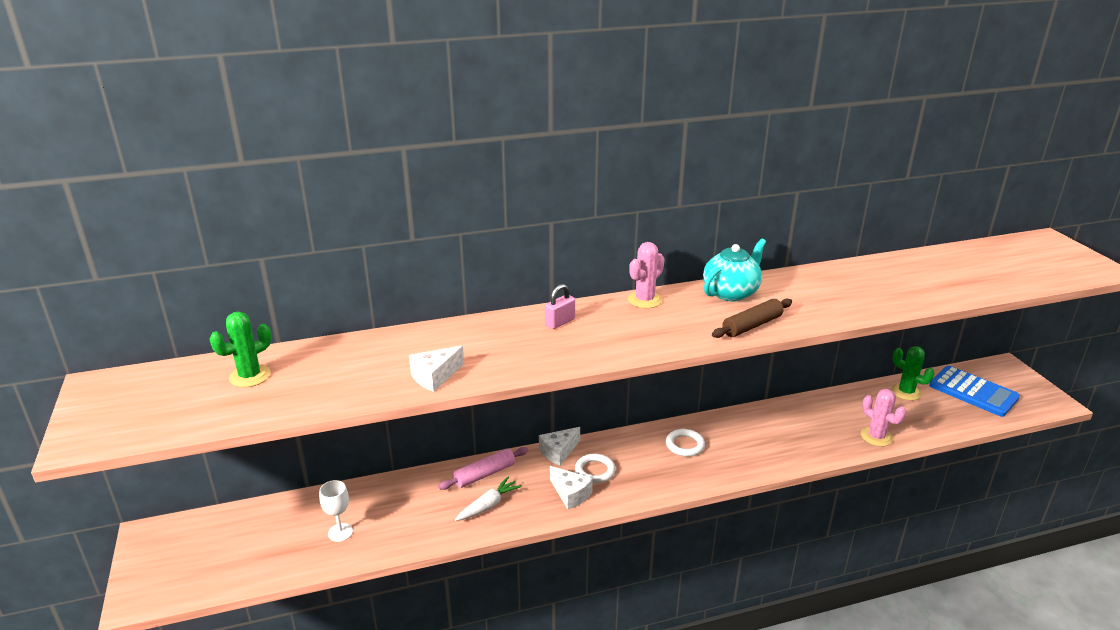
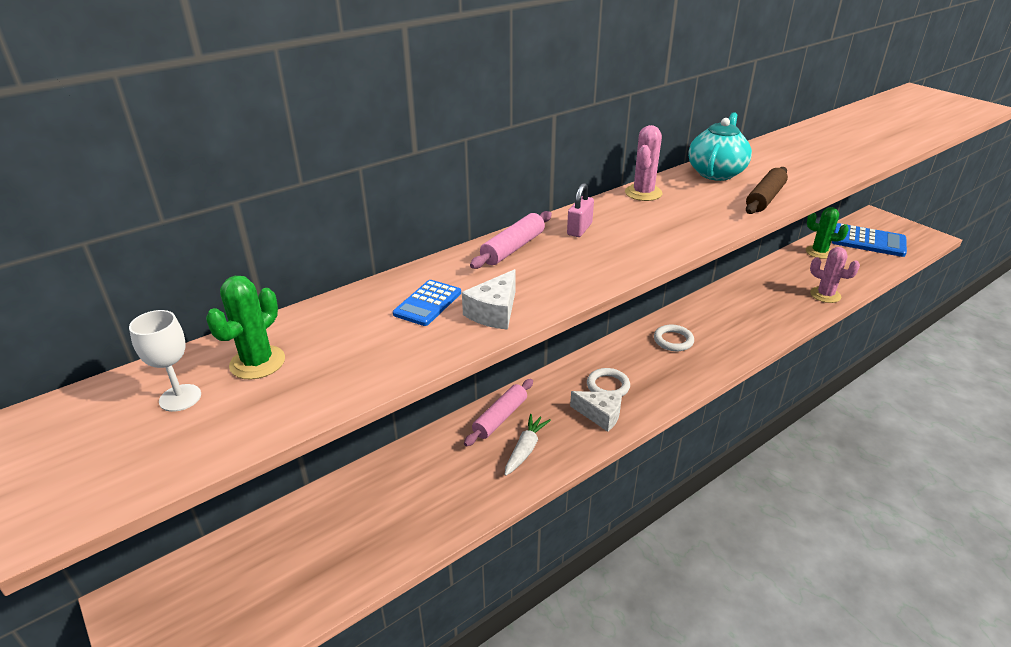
camera: 20 degrees left, 5 degrees up
white goblet [319,480,353,542] -> white goblet moved to [129,310,201,412]
white cheese [539,427,580,465] -> none
none -> blue calculator [393,280,461,326]
none -> pink rolling pin [470,211,552,269]

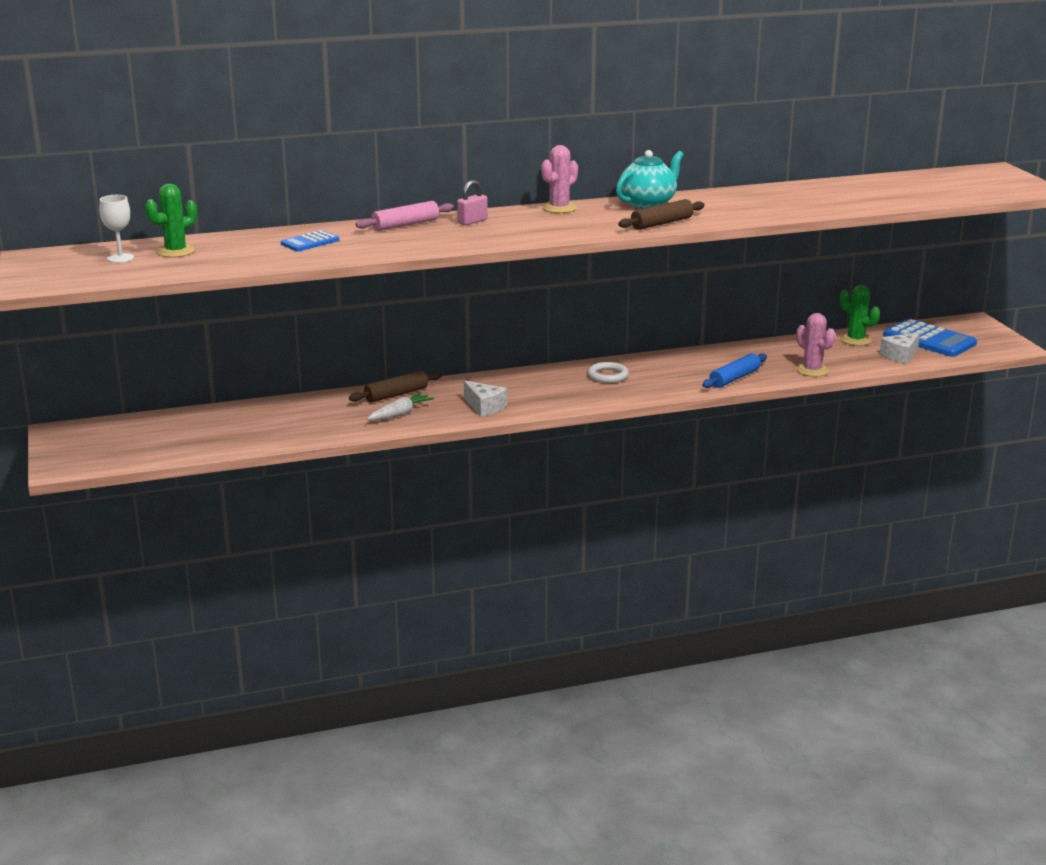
camera: 20 degrees right, 10 degrees down
white cheese [462,269,516,330] -> white cheese moved to [880,332,920,364]
pink rolling pin [464,379,533,447] -> brown rolling pin [349,370,442,403]
white ring [587,368,630,396] -> none
none -> blue rolling pin [702,353,767,388]

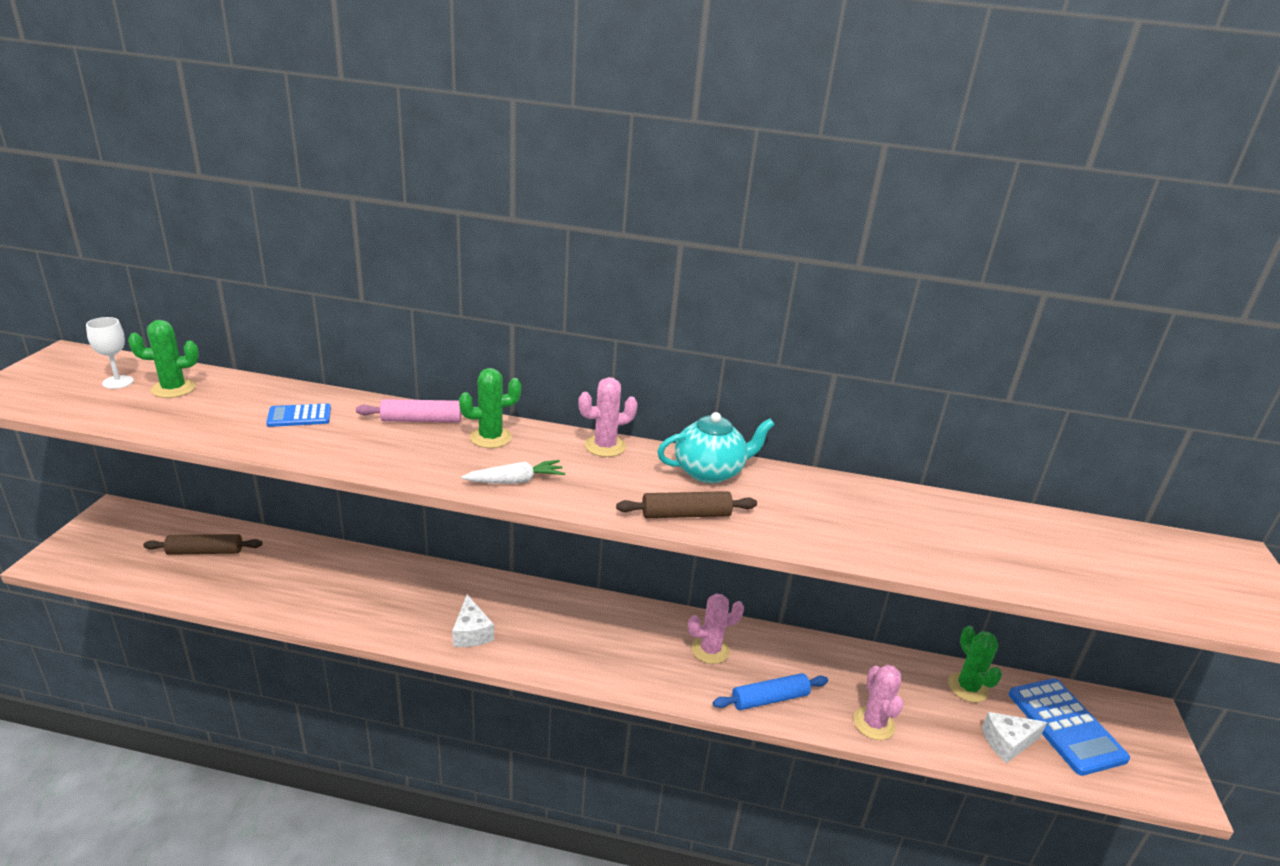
camera: 25 degrees right, 5 degrees up
brown rolling pin [349,370,442,403] -> brown rolling pin moved to [143,534,263,555]
white carrot [367,392,434,421] -> white carrot moved to [461,460,565,484]
pink padlock [457,180,488,225] -> green cactus [459,368,521,448]
white ring [588,362,629,383] -> none
none -> pink cactus [688,593,744,664]

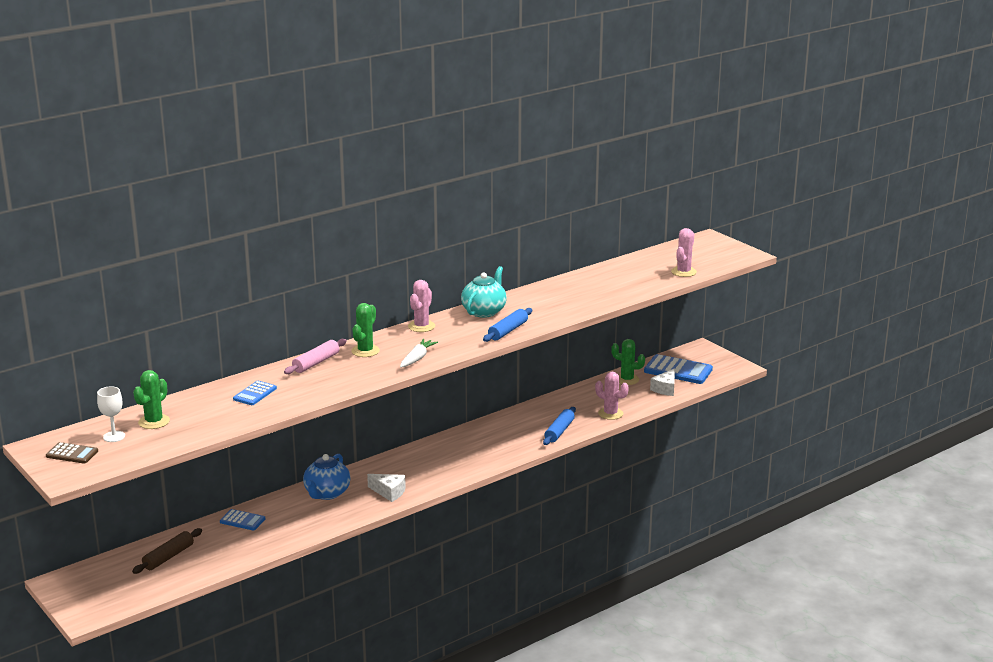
camera: 45 degrees left, 5 degrees down
brown rolling pin [616,491,757,518] -> blue rolling pin [483,308,532,342]
pink cactus [688,593,744,664] -> pink cactus moved to [671,228,697,277]
none -> brown calculator [46,442,98,464]
none -> blue calculator [220,509,265,531]
none -> blue teapot [303,454,351,500]

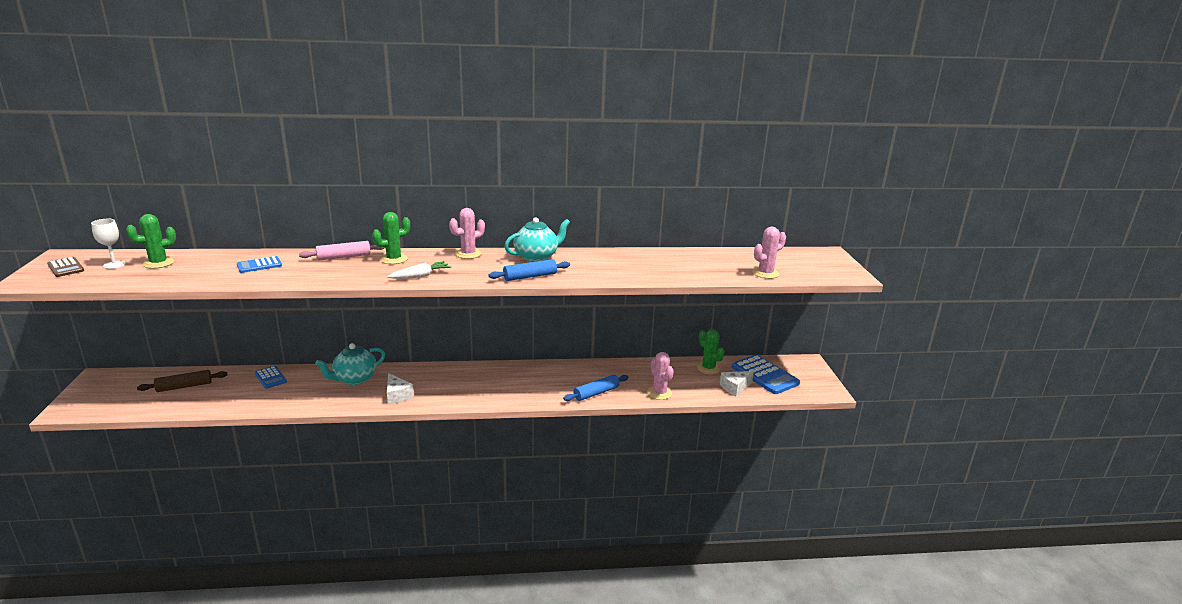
camera: 30 degrees right, 0 degrees up
blue teapot [303,454,351,500] -> turquoise teapot [315,343,385,385]

